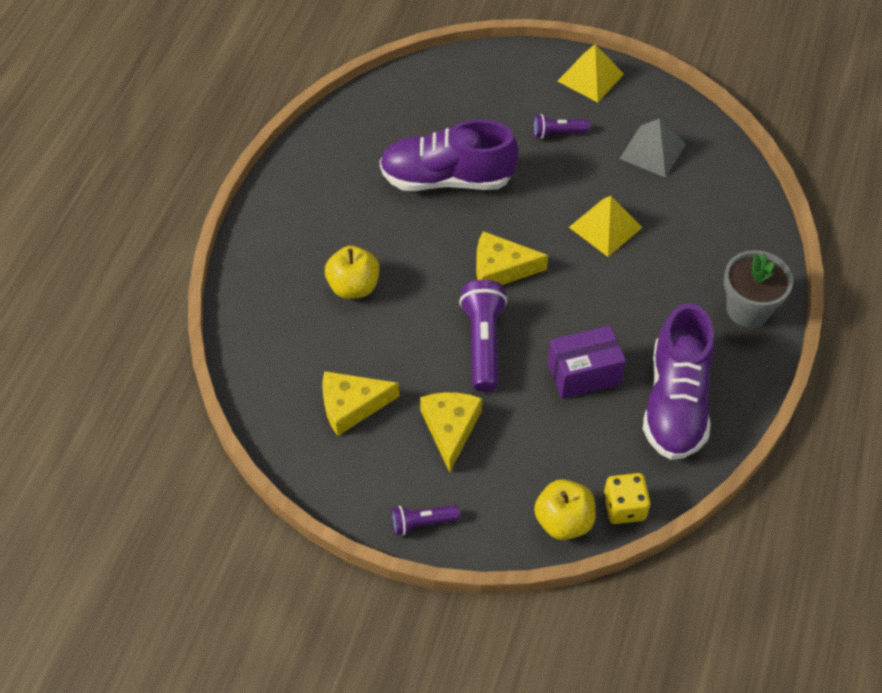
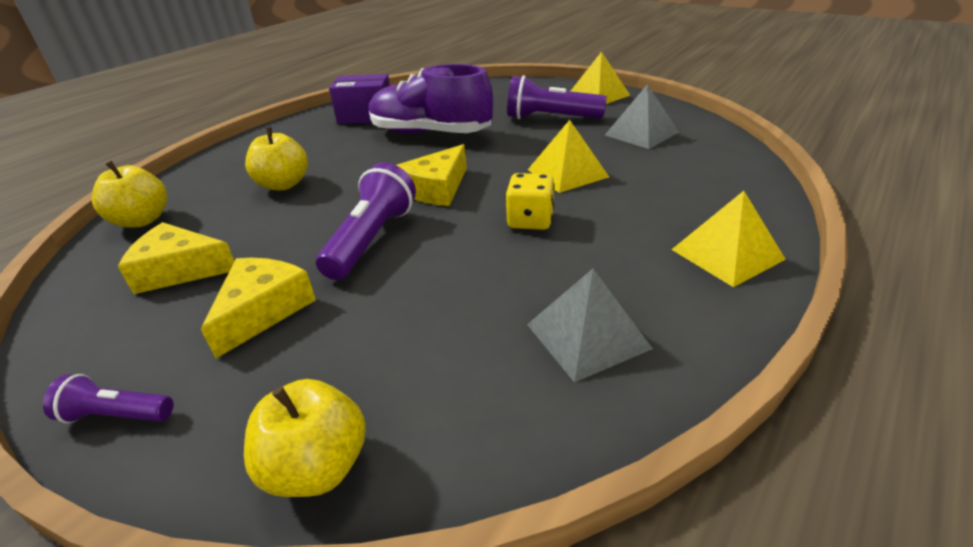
camera: 20 degrees right, 20 degrees down
yellow cheese [476,231,548,285] -> yellow cheese turned 75 degrees counterclockwise [397,144,467,206]
purple flashlight [533,114,590,139] -> purple flashlight [507,75,607,119], size x1.79
purple box [548,325,626,399] -> purple box moved to [329,74,390,124]
yellow dice [604,473,650,524] -> yellow dice moved to [506,173,555,230]
purple shoe [643,303,714,460] -> grey pyramid [527,269,653,382]
grey flower pot [724,250,793,327] -> yellow pyramid [671,191,786,287]
none -> yellow apple [92,161,167,228]

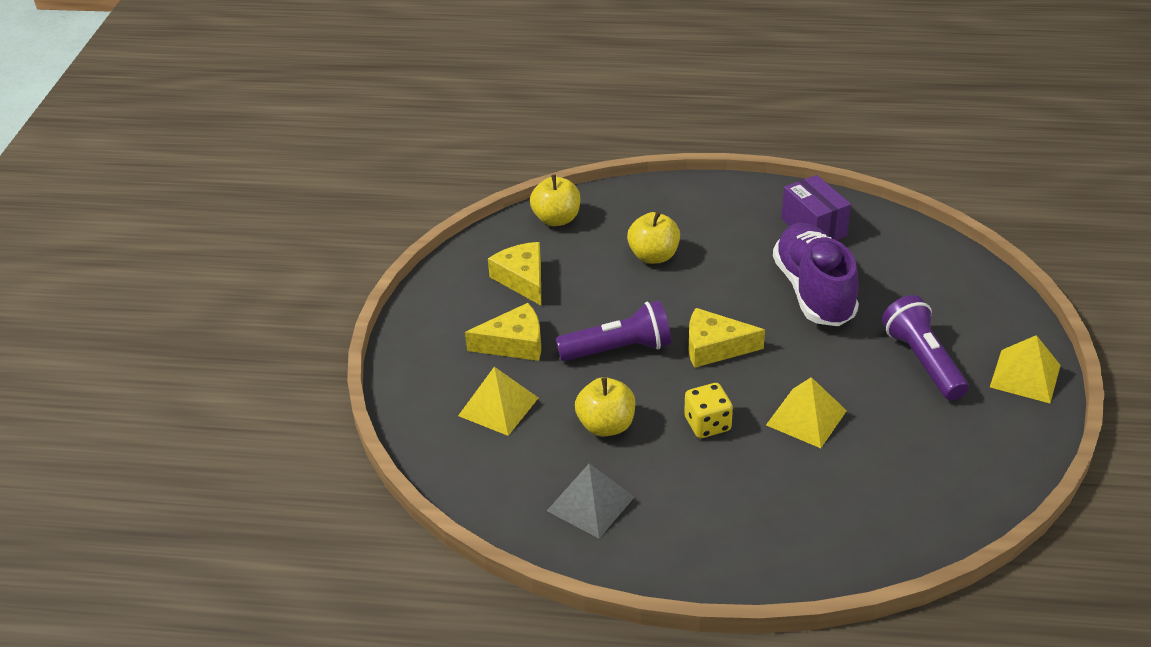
camera: 60 degrees right, 5 degrees up
purple flashlight [43,374,174,423] -> none
yellow apple [244,379,366,497] -> yellow apple moved to [575,377,635,437]
grey pyramid [605,84,679,149] -> none
yellow pyramid [671,191,786,287] -> yellow pyramid moved to [458,367,538,436]

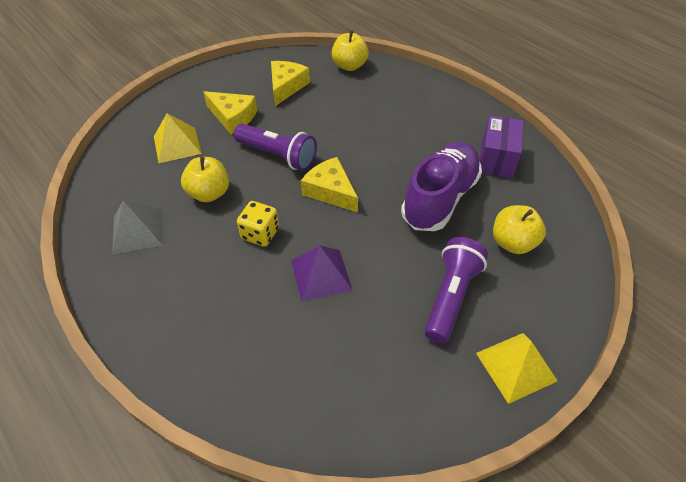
camera: 40 degrees right, 10 degrees up
yellow apple [627,211,680,264] -> yellow apple moved to [493,205,546,254]
yellow pyramid [766,377,847,448] -> purple pyramid [291,245,353,302]

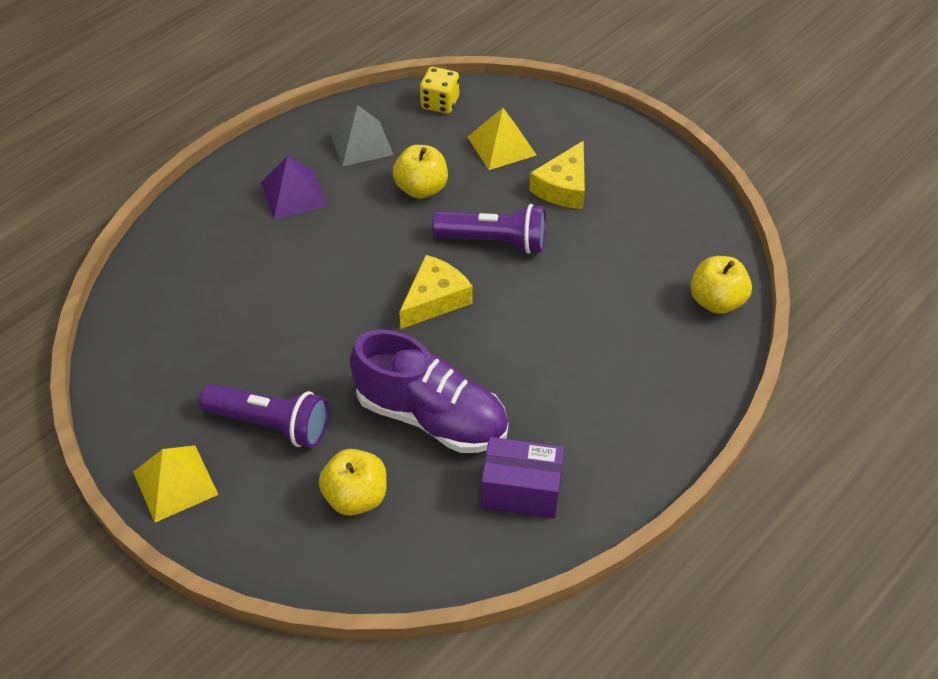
camera: 85 degrees right, 0 degrees up
purple flashlight [234,124,317,171] -> purple flashlight turned 105 degrees counterclockwise [432,204,546,254]
yellow dice [237,201,279,247] -> yellow dice moved to [420,67,459,114]
yellow cheese [271,61,310,106] -> none
purple pyramid [291,245,353,302] -> purple pyramid moved to [261,156,327,219]

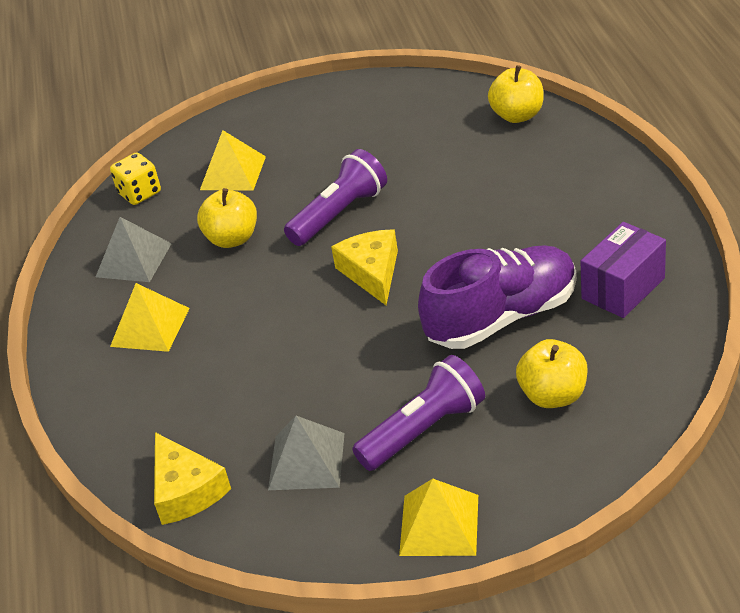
camera: 50 degrees left, 10 degrees down
purple pyramid [261,156,327,219] -> yellow pyramid [110,283,190,352]
yellow cheese [529,141,585,209] -> yellow cheese moved to [154,432,231,525]
none -> grey pyramid [268,416,345,490]

